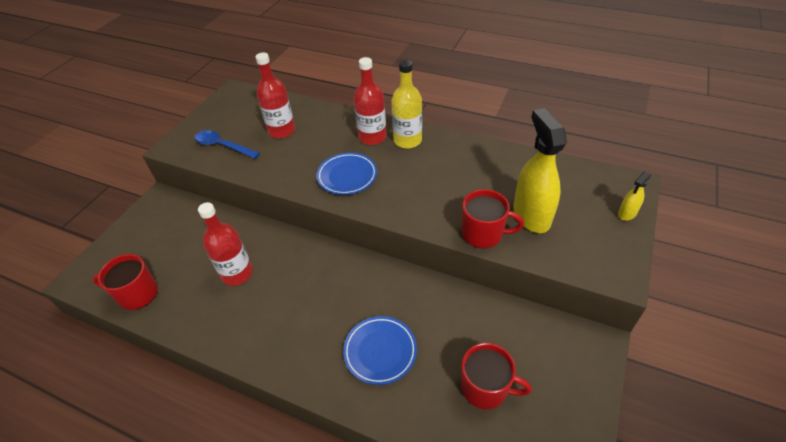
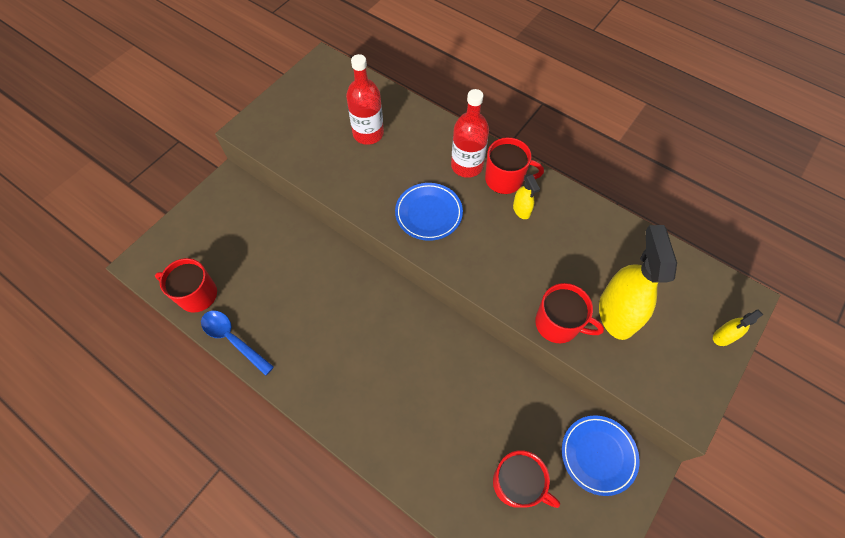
camera: 10 degrees right, 15 degrees up
blue spoon [195,130,260,159] -> blue spoon moved to [201,311,274,376]
red bottle [198,202,253,286] -> none
blue plate [343,316,417,385] -> blue plate moved to [562,415,640,496]
yellow bottle [391,60,422,149] -> red mug [485,137,544,194]
none -> yellow spray bottle [513,174,540,219]

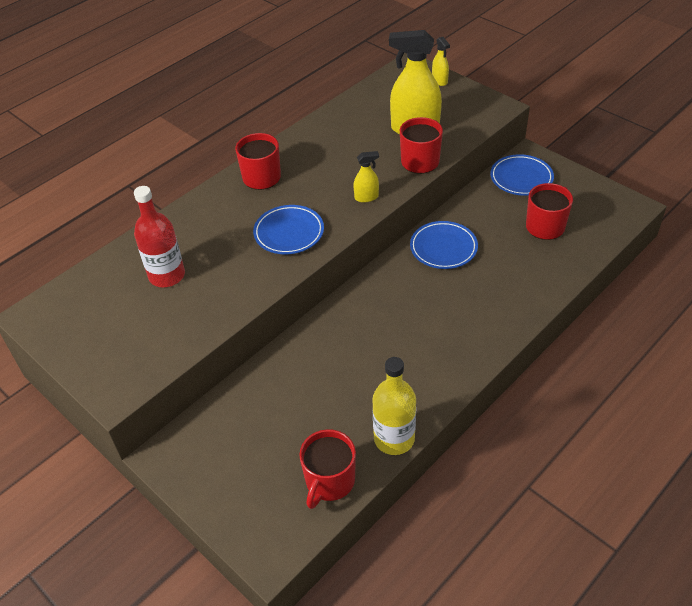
camera: 80 degrees left, 15 degrees down
blue spoon [201,311,274,376] -> yellow bottle [372,357,416,455]
red bottle [451,89,489,178] -> none
yellow spray bottle [513,174,540,219] -> yellow spray bottle moved to [353,151,379,203]
none -> blue plate [410,221,478,269]

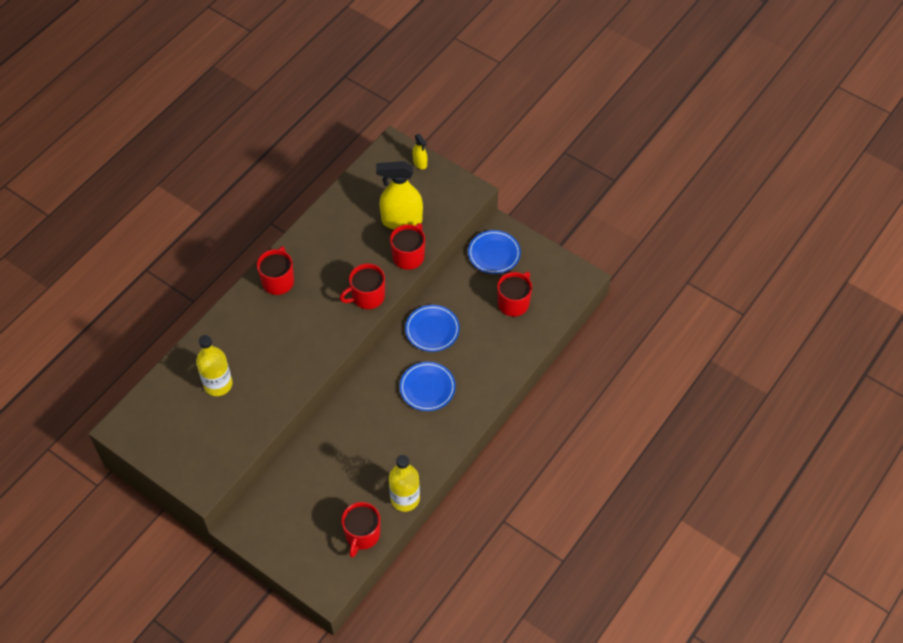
camera: 10 degrees left, 10 degrees up
red bottle [134,186,185,287] -> yellow bottle [196,335,233,396]
blue plate [253,205,324,254] -> blue plate moved to [400,362,456,411]
yellow spray bottle [353,151,379,203] -> red mug [340,264,385,309]

